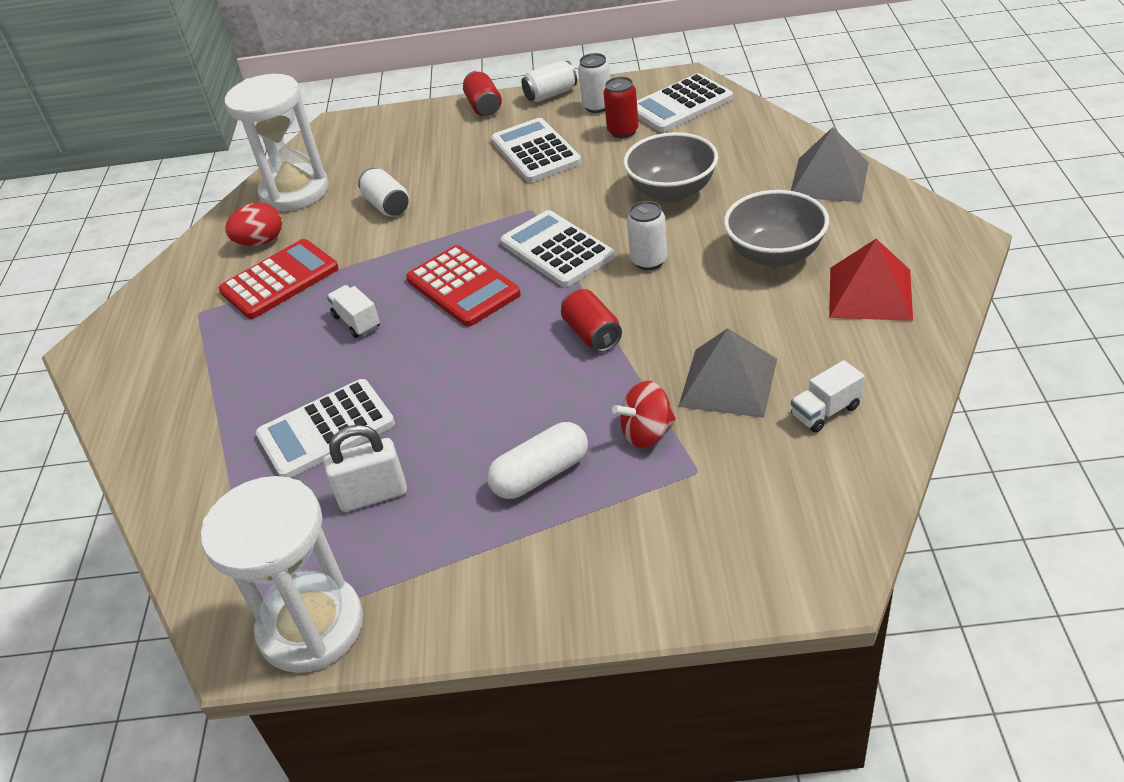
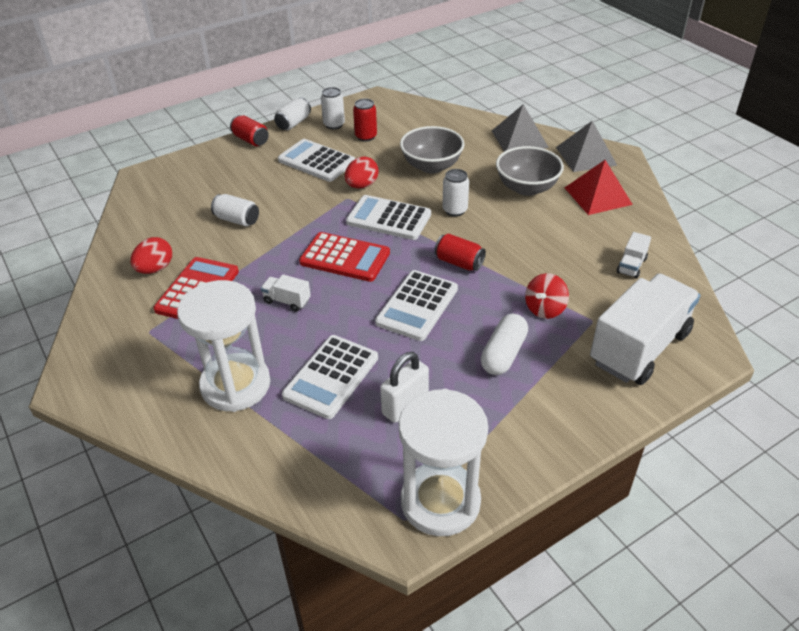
camera: 35 degrees left, 0 degrees up
white hourglass [225,74,329,211] -> white hourglass moved to [177,280,271,412]
white calculator [637,73,733,132] -> white calculator moved to [375,270,458,341]
grey pyramid [678,328,777,418] -> grey pyramid moved to [556,121,617,172]
none -> red egg [345,156,379,189]
none -> white truck [590,274,701,385]

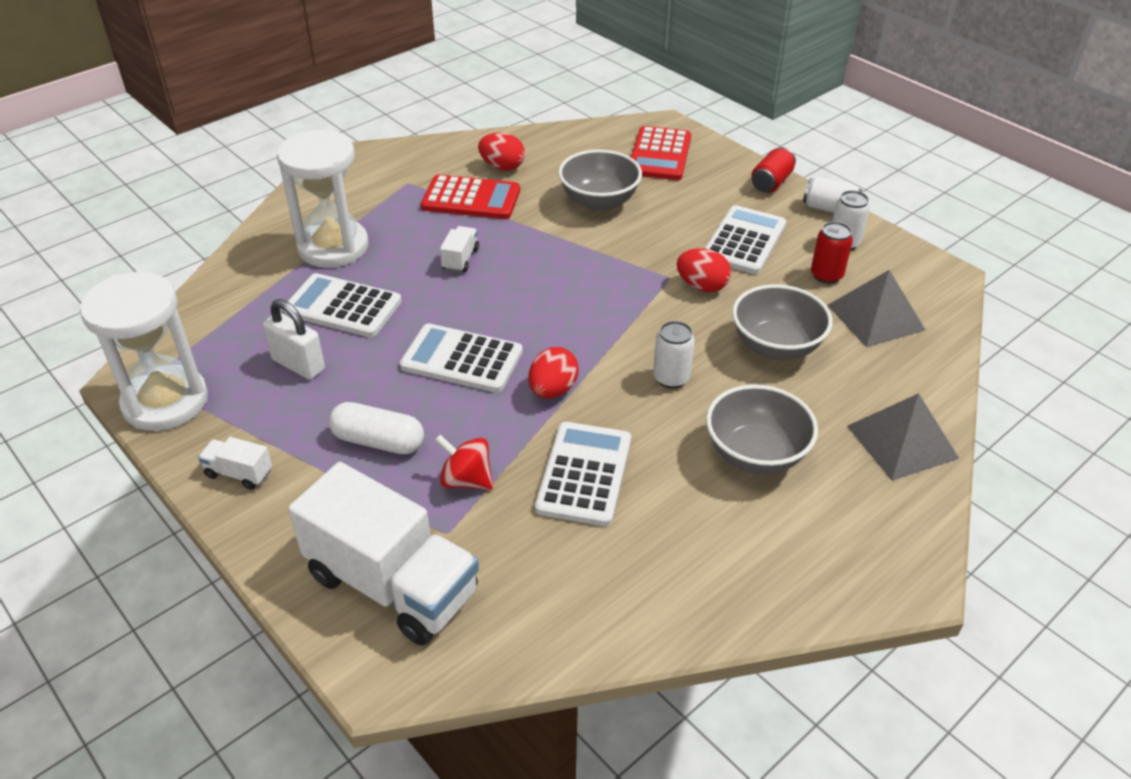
camera: 80 degrees right, 0 degrees up
white can [211,194,259,227] -> grey bowl [558,150,642,211]
red calculator [299,232,390,282] -> red calculator moved to [631,126,691,180]
white calculator [346,195,431,240] -> white calculator moved to [535,422,631,526]
red can [434,234,486,271] -> red egg [528,347,579,399]
grey pyramid [556,121,617,172] -> grey pyramid moved to [828,270,925,347]
red pyramid [565,160,633,215] -> none
white truck [617,232,651,279] -> white truck moved to [198,437,272,490]

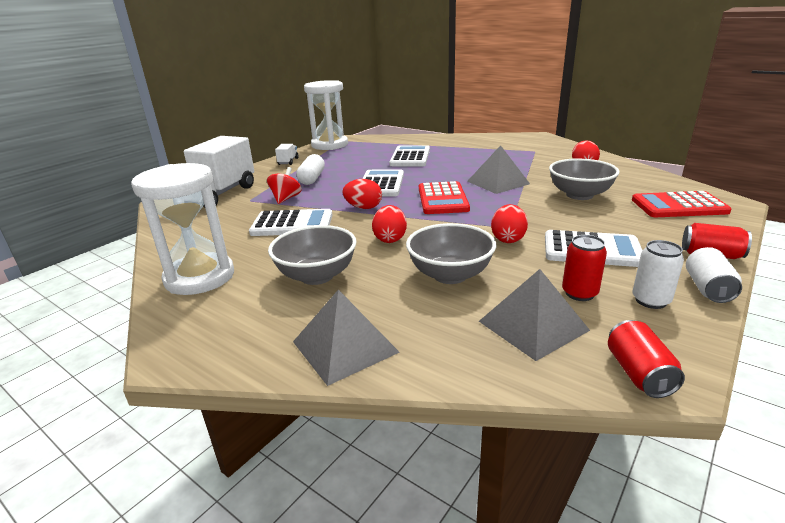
camera: 80 degrees right, 15 degrees down
white padlock [263,299,325,380] -> none
white hourglass [277,130,368,268] -> white hourglass moved to [131,163,234,295]
red calculator [421,175,520,219] -> red calculator moved to [419,181,470,214]
white truck [440,226,479,273] -> none
white can [653,321,695,389] -> red egg [372,205,407,243]
none -> grey pyramid [467,145,530,194]
none -> red can [608,320,685,398]

